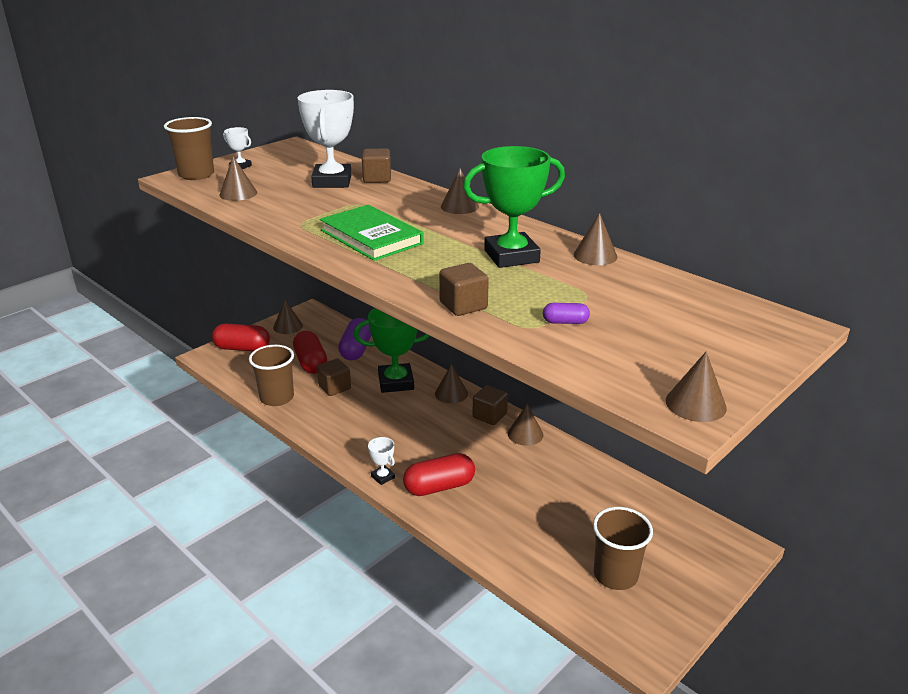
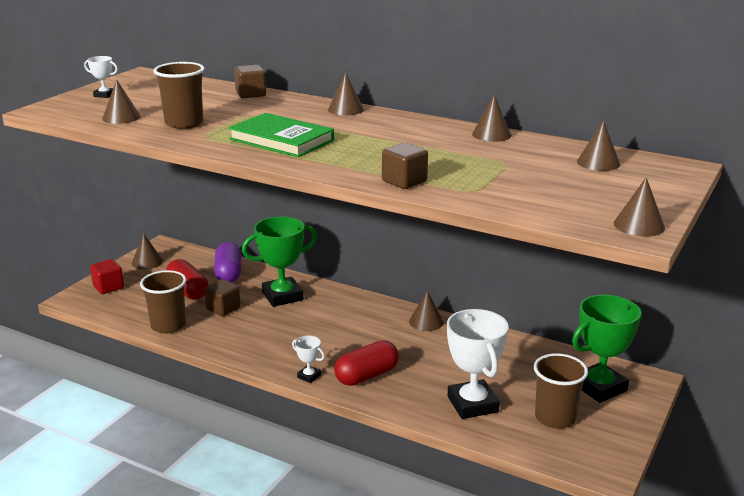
camera: 15 degrees left, 5 degrees down
brown cup [164,117,214,180] -> brown cup moved to [153,62,204,129]
red capsule [212,324,270,351] -> red cube [90,259,124,294]
white trophy [297,90,354,188] -> white trophy moved to [447,309,509,419]
brown cone [435,364,468,403] -> brown cone moved to [577,120,620,171]
green trophy [463,146,565,268] -> green trophy moved to [572,295,642,403]
brown cube [472,385,508,425] -> none
purple capsule [543,303,590,324] -> none

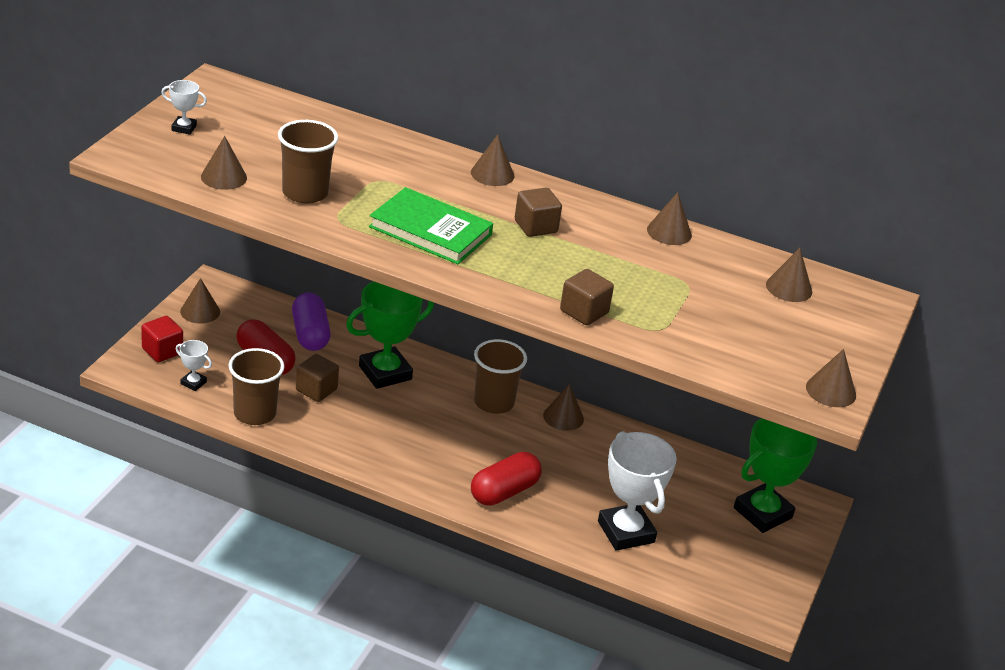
camera: 10 degrees left, 10 degrees up
brown cube [234,65,266,98] -> brown cube moved to [515,188,562,237]
white trophy [292,336,325,383] -> white trophy moved to [176,340,212,391]
brown cup [534,353,588,429] -> brown cup moved to [474,339,527,414]

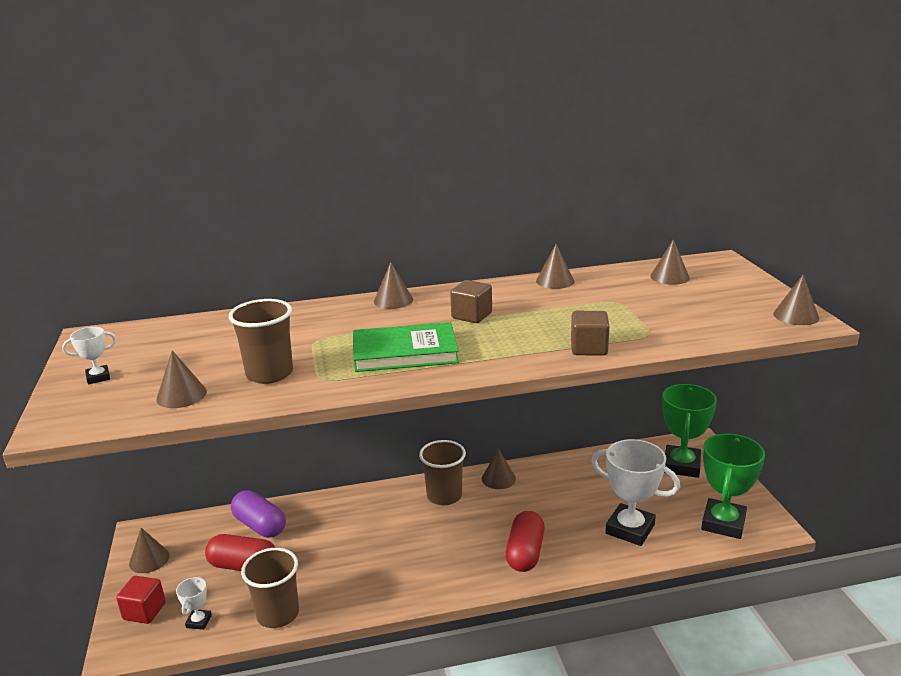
camera: 30 degrees left, 10 degrees down
white trophy [176,340,212,391] -> white trophy turned 75 degrees counterclockwise [176,576,212,630]
brown cube [296,354,339,402] -> none
green trophy [346,281,434,389] -> green trophy moved to [701,434,765,539]

